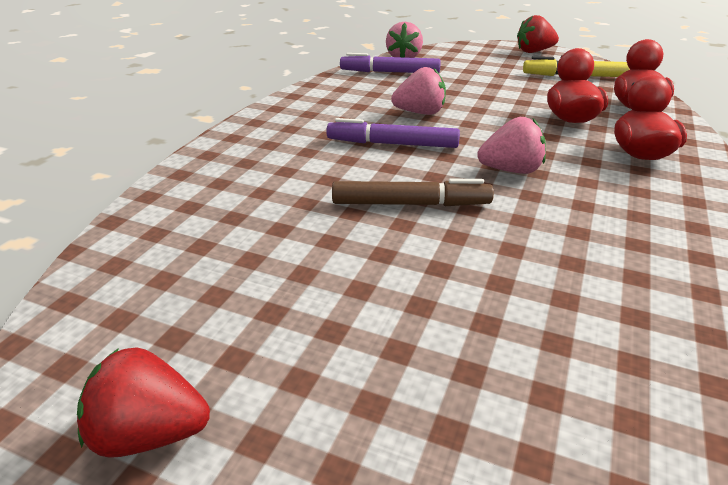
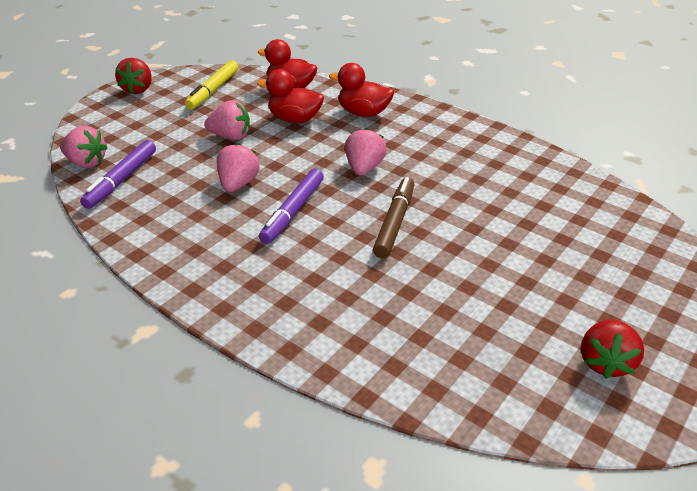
camera: 75 degrees left, 5 degrees up
none -> pink strawberry [204,100,250,140]

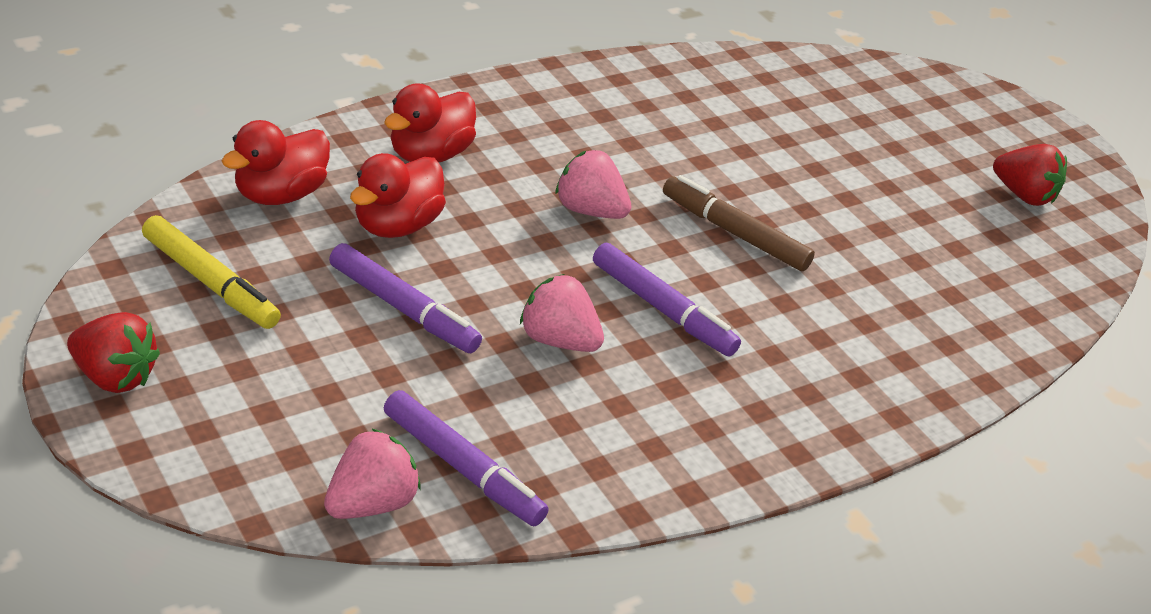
camera: 75 degrees left, 0 degrees up
pink strawberry [204,100,250,140] -> purple marker [329,243,482,353]

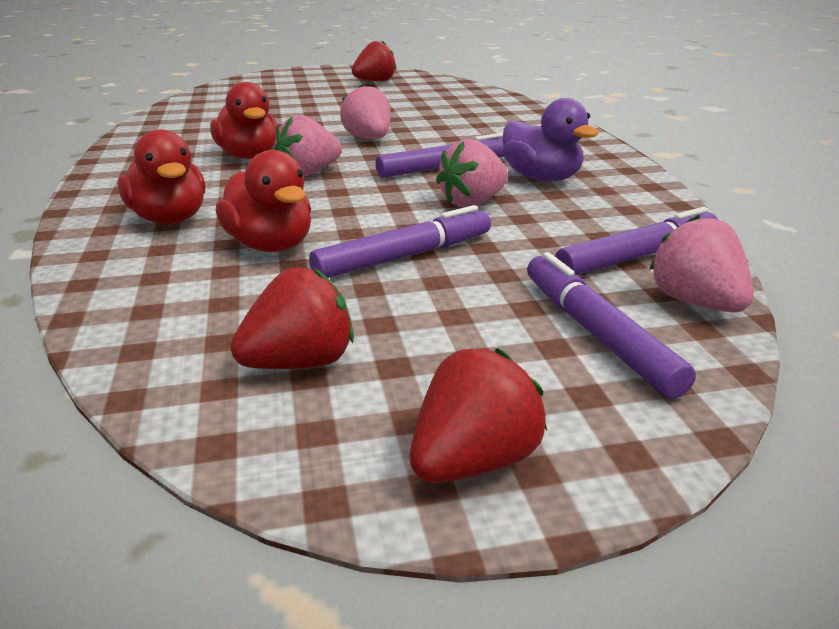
camera: 65 degrees left, 10 degrees down
yellow marker [142,215,281,329] -> red strawberry [230,268,354,369]
red duck [222,120,330,205] -> red duck moved to [210,82,278,159]
brown marker [663,175,815,271] -> pink strawberry [340,84,391,139]
none -> purple duck [503,98,599,181]
none -> purple marker [527,252,696,399]

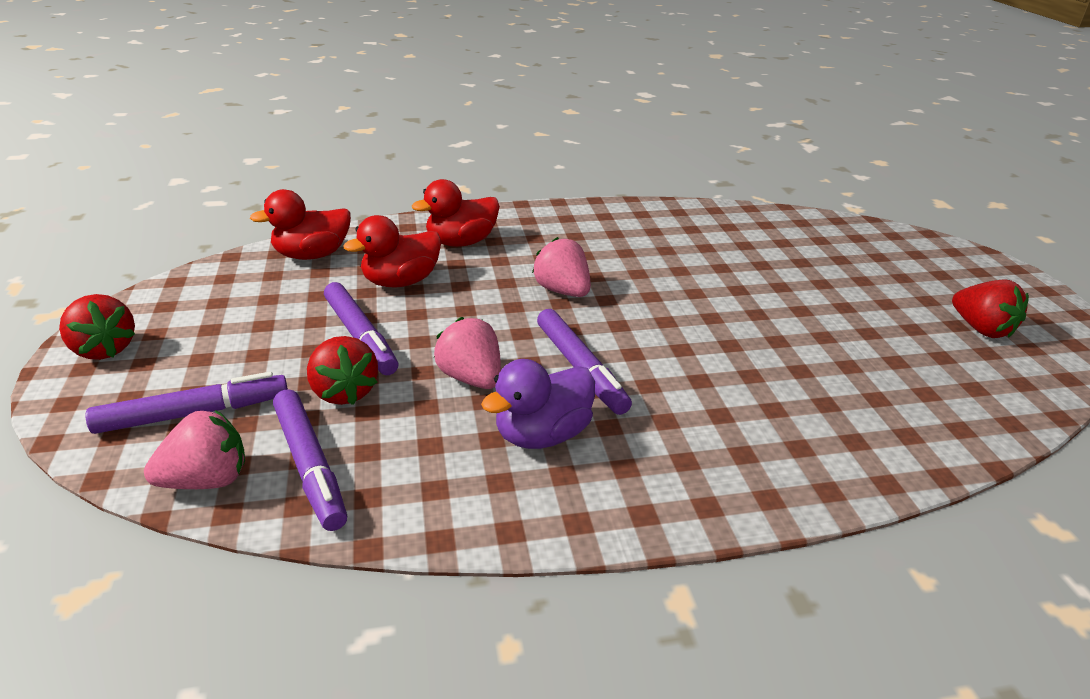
camera: 90 degrees right, 5 degrees up
red duck [210,82,278,159] -> red duck moved to [250,189,351,260]
red strawberry [230,268,354,369] -> red strawberry moved to [307,336,378,405]
pink strawberry [340,84,391,139] -> none

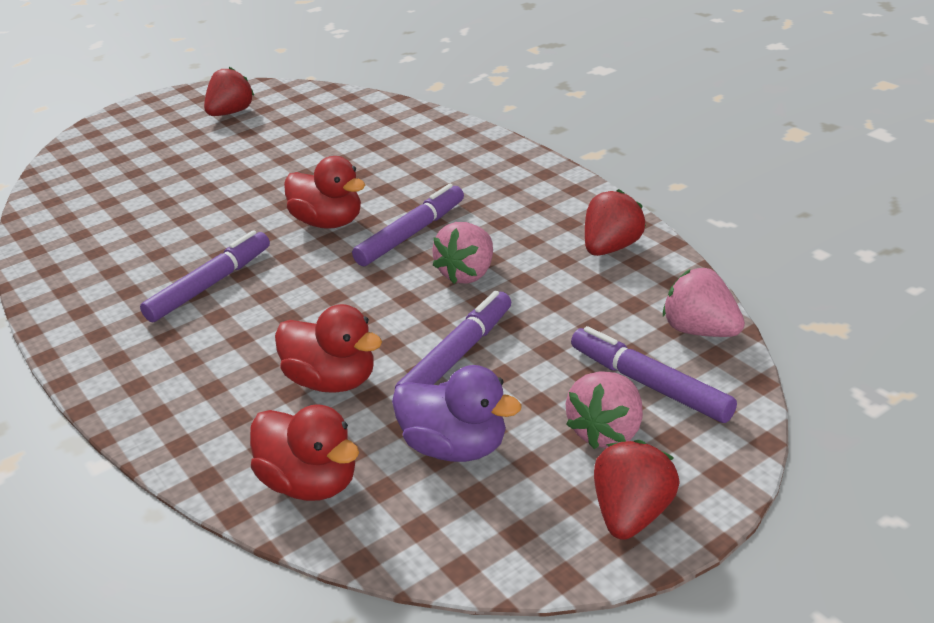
camera: 110 degrees left, 0 degrees up
purple marker [273,389,347,531] -> purple marker moved to [140,230,270,322]
red strawberry [307,336,378,405] -> red strawberry moved to [585,189,646,256]
red duck [412,179,500,247] -> red duck moved to [284,156,365,229]
purple duck [481,359,595,449] -> purple duck moved to [392,365,522,462]
pink strawberry [532,237,591,297] -> pink strawberry moved to [566,371,643,449]

